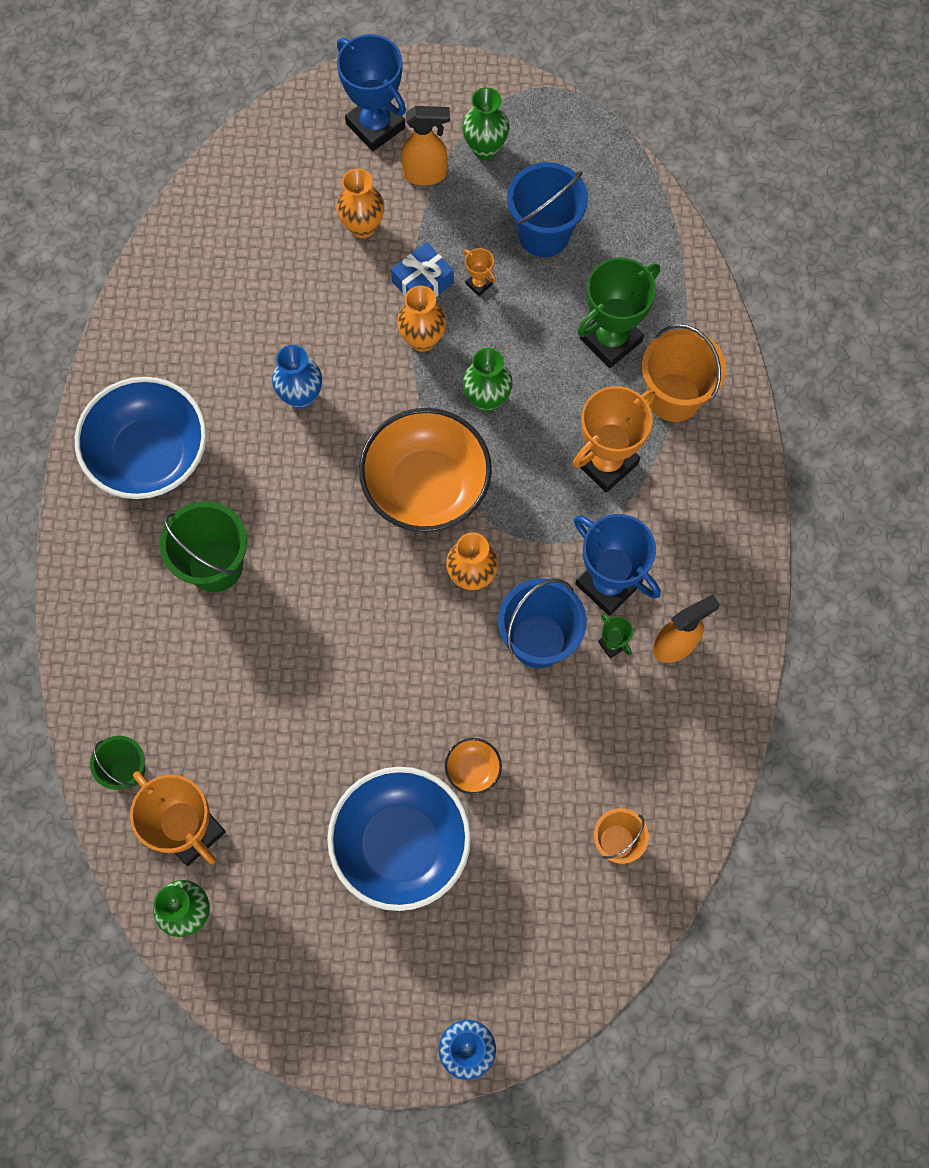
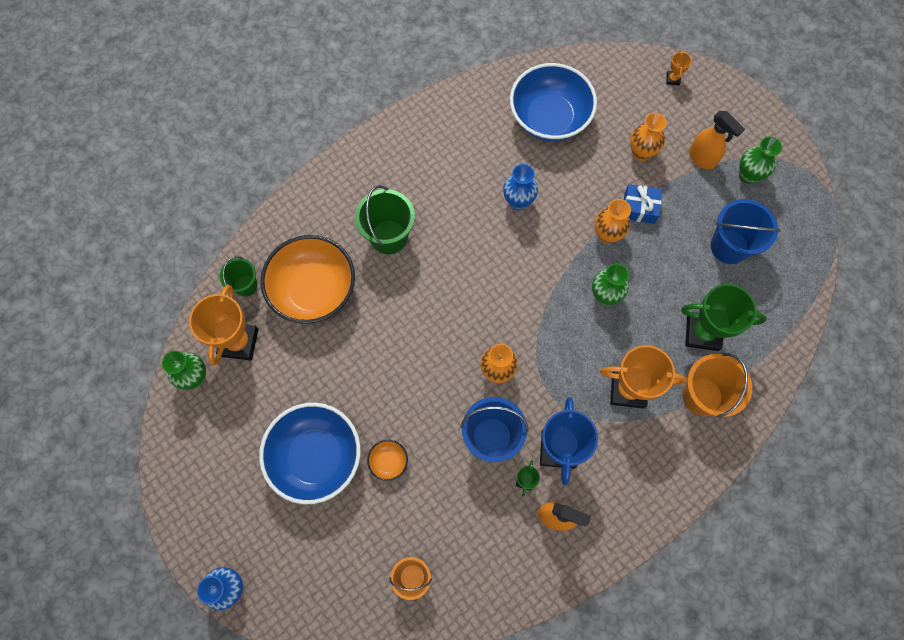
camera: 50 degrees right, 0 degrees up
blue bowl [75,377,207,499] -> blue bowl moved to [510,63,597,141]
blue trophy [337,34,406,151] -> none
orange bowl [359,408,492,532] -> orange bowl moved to [261,235,355,324]
orange trophy [463,248,496,296] -> orange trophy moved to [666,50,692,85]

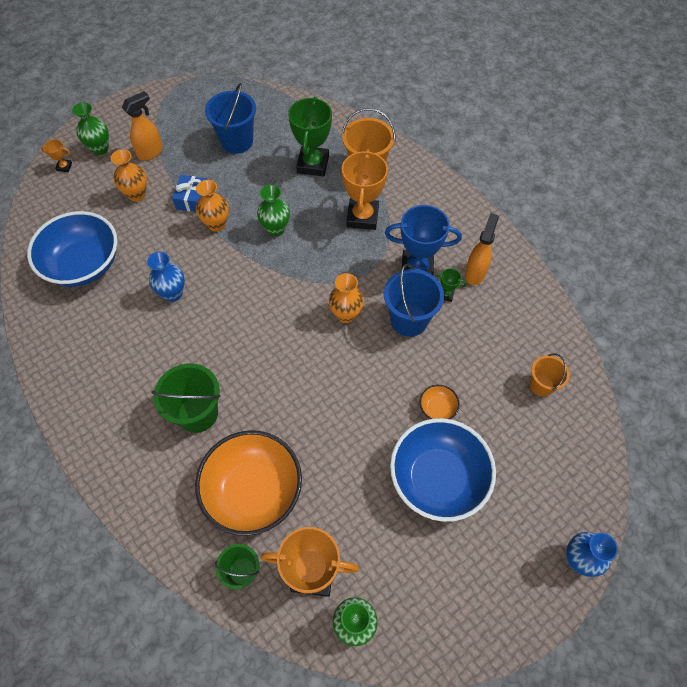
camera: 90 degrees left, 10 degrees down
green vase [739,137,782,184] -> green vase moved to [72,102,109,155]

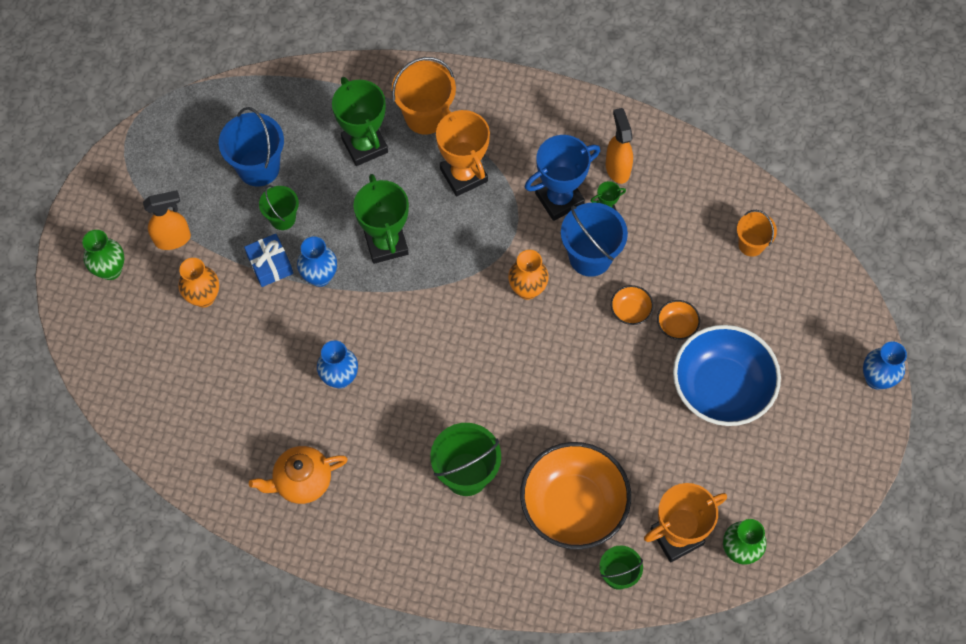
camera: 35 degrees left, 5 degrees up
blue bowl [27,211,117,287] -> none
orange trophy [41,139,72,172] -> none
orange spray bottle [122,91,163,161] -> orange spray bottle turned 60 degrees clockwise [143,190,191,250]
orange vase [196,180,229,232] -> blue vase [297,236,337,287]
green vase [257,185,290,236] -> green trophy [354,174,409,264]
none -> orange teapot [249,446,348,504]
none -> green bucket [259,185,299,230]
none -> orange bowl [611,285,653,325]

